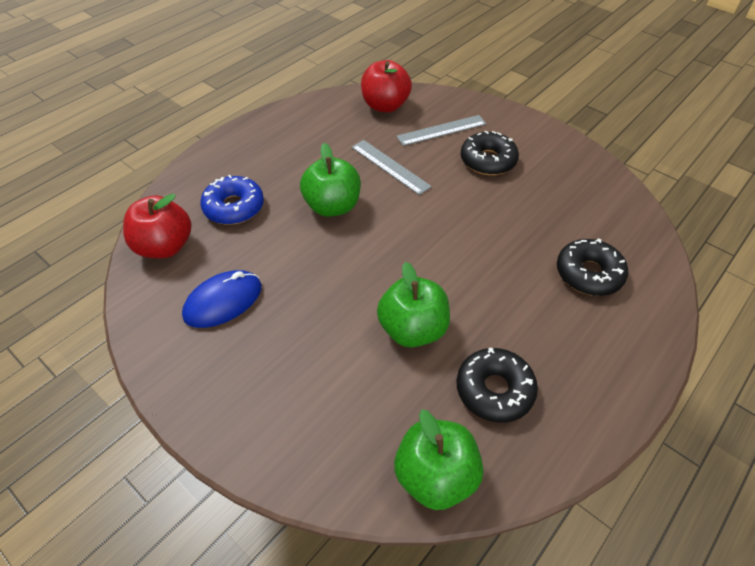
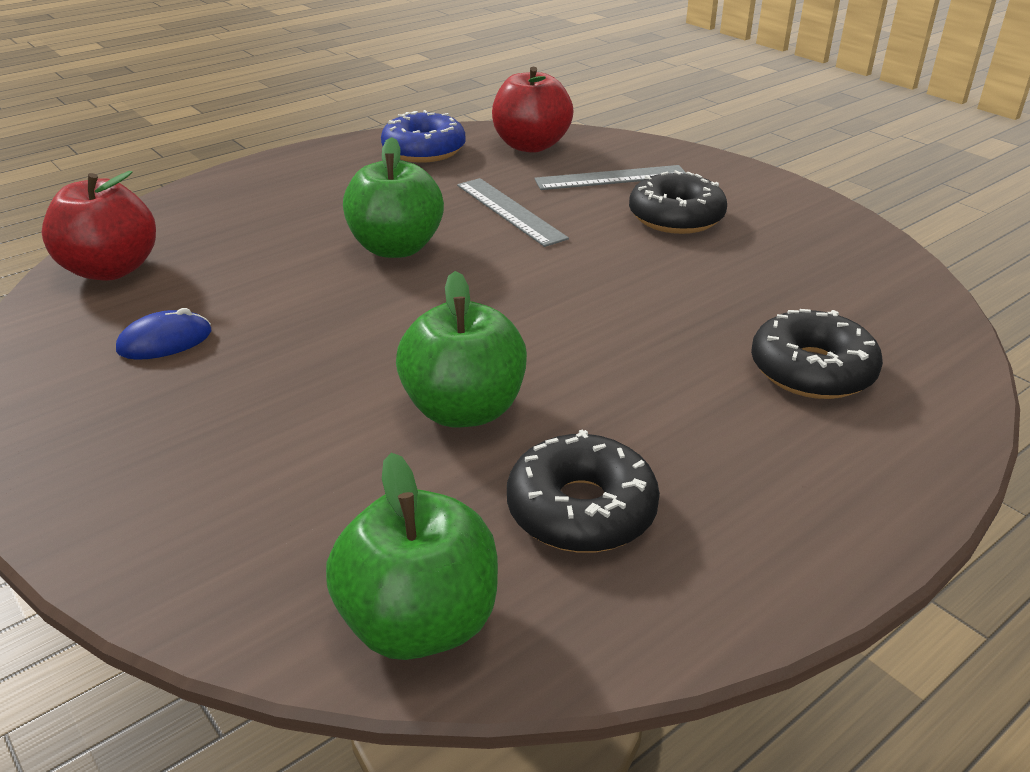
camera: 10 degrees right, 15 degrees down
blue mouse [182,270,262,328] -> blue mouse [116,308,211,360], size x0.65
blue donut [200,175,264,225] -> blue donut moved to [381,110,465,163]

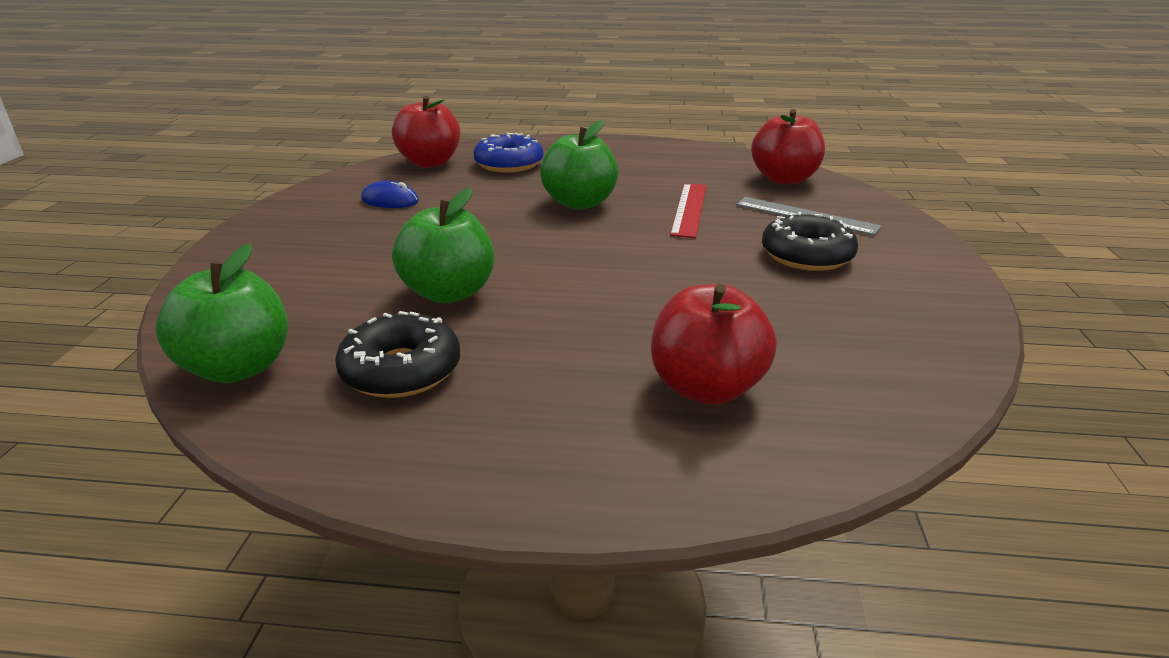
camera: 45 degrees right, 5 degrees down
blue donut [381,110,465,163] -> blue donut moved to [473,133,544,173]
grey ruler [457,178,569,247] -> red ruler [670,184,706,238]
black donut [751,309,883,399] -> red apple [651,284,777,405]

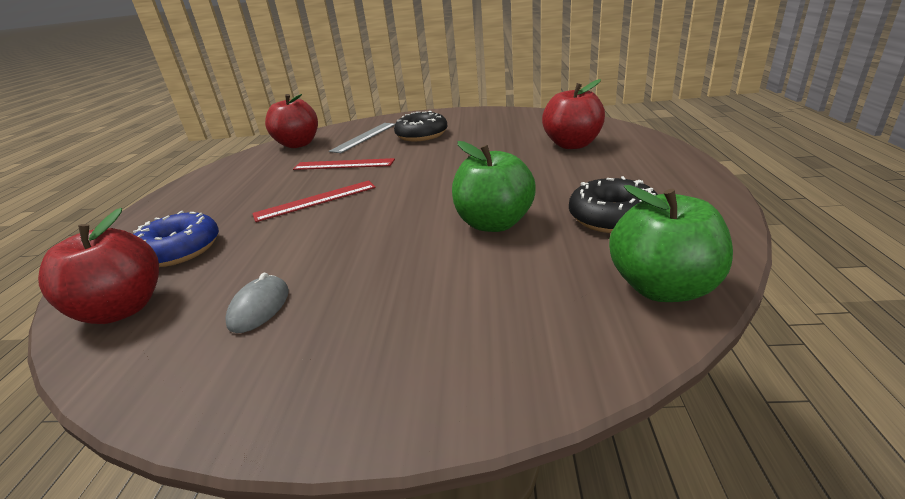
camera: 90 degrees left, 0 degrees up
blue mouse [361,181,419,208] -> grey mouse [225,273,289,333]
green apple [540,120,618,209] -> red ruler [252,180,376,222]

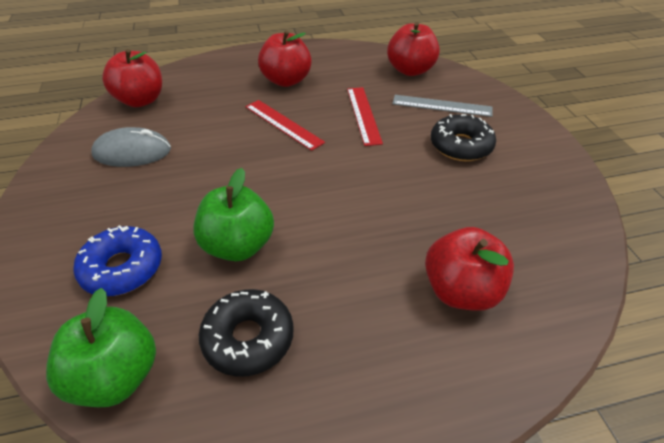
camera: 70 degrees right, 15 degrees up
blue donut [133,211,219,267] -> blue donut moved to [73,225,162,296]
grey mouse [225,273,289,333] -> grey mouse [91,127,171,167], size x1.54
none -> red apple [258,31,312,87]

